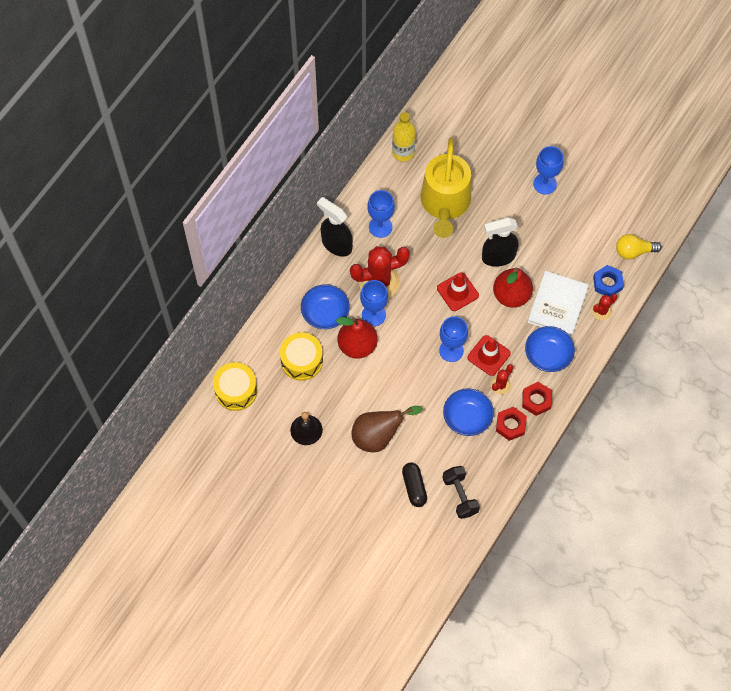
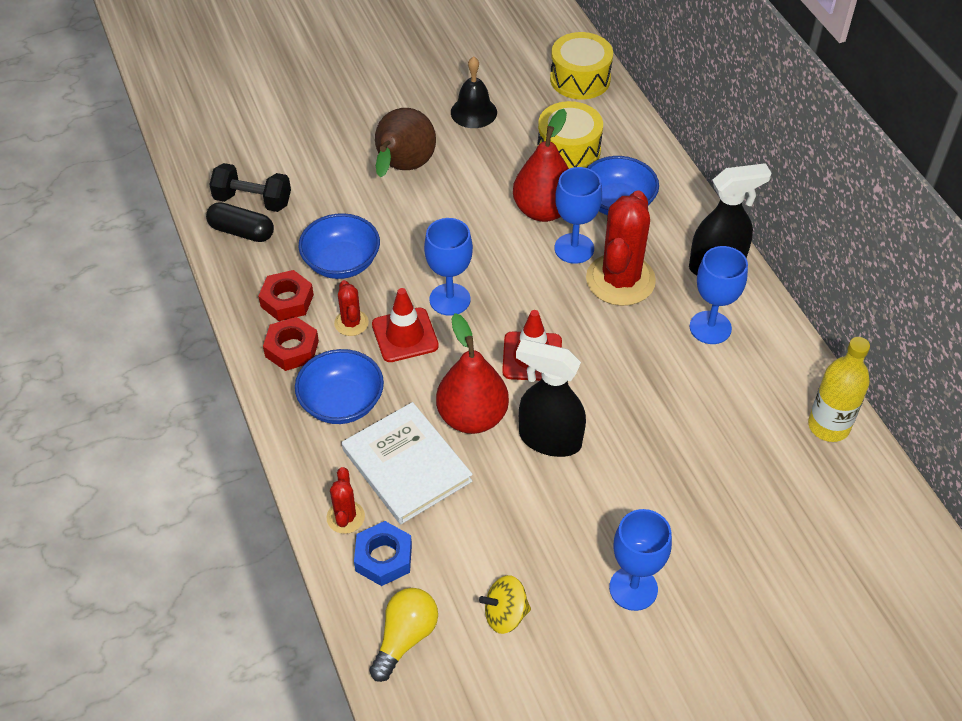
camera: 125 degrees right, 15 degrees down
black capsule [402,462,427,507] -> black capsule moved to [206,202,274,242]
yellow watering can [421,137,471,238] -> none
black spray bottle [482,217,519,267] -> black spray bottle turned 90 degrees counterclockwise [516,339,586,457]
none -> yellow spinning top [479,575,531,634]

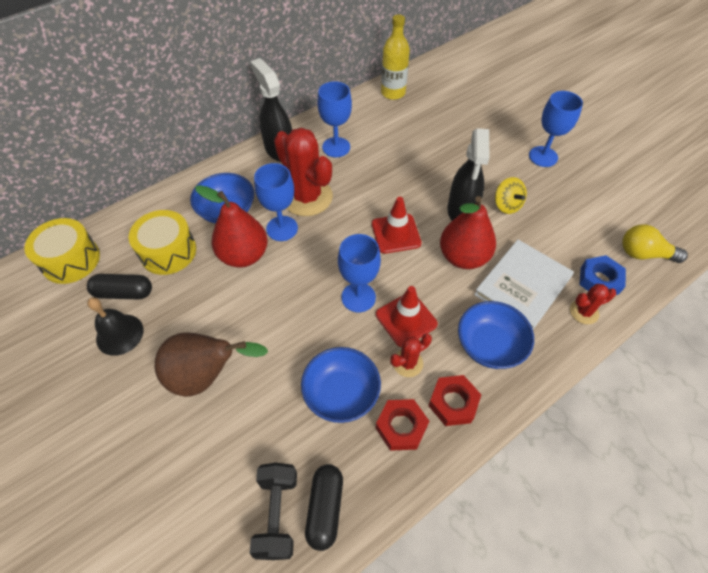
camera: 105 degrees left, 5 degrees up
yellow spinning top [479,575,531,634] -> yellow spinning top moved to [495,177,527,214]
red cactus [586,190,656,306] -> red cactus turned 45 degrees clockwise [274,128,333,216]
none -> black capsule [87,274,152,299]

